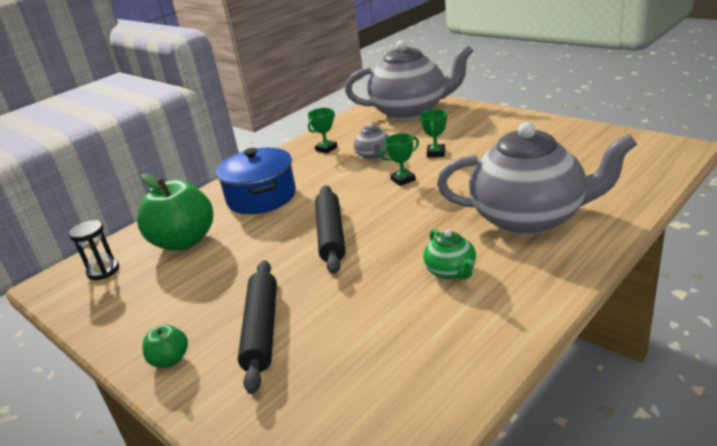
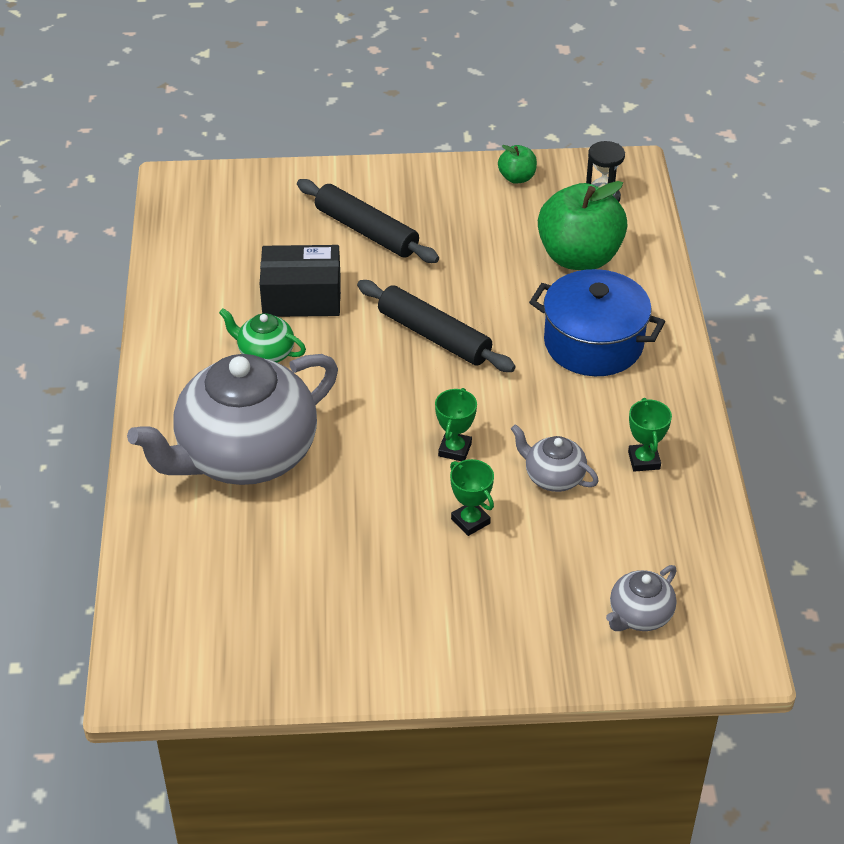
camera: 130 degrees right, 15 degrees up
green apple [142,324,188,368] -> green apple moved to [498,145,537,184]
grey teapot [345,40,473,120] -> grey teapot [606,565,677,631], size x0.43
none -> black box [260,245,341,317]

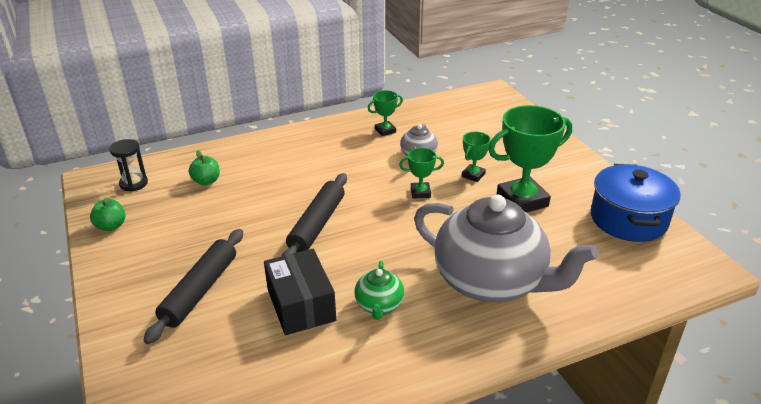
camera: 110 degrees left, 10 degrees down
blue pot [529,269,665,376] -> blue pot moved to [591,164,680,242]
green apple [538,181,628,270] -> green apple [189,150,220,186], size x0.46
grey teapot [606,565,677,631] -> none
none -> green trophy [488,105,572,213]

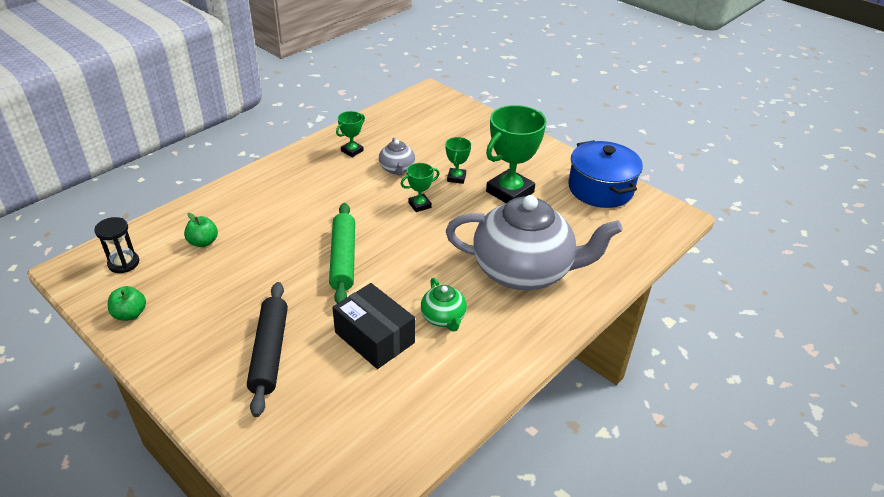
camera: 25 degrees left, 5 degrees up
black rolling pin [282,173,347,256] -> green rolling pin [329,203,355,303]

